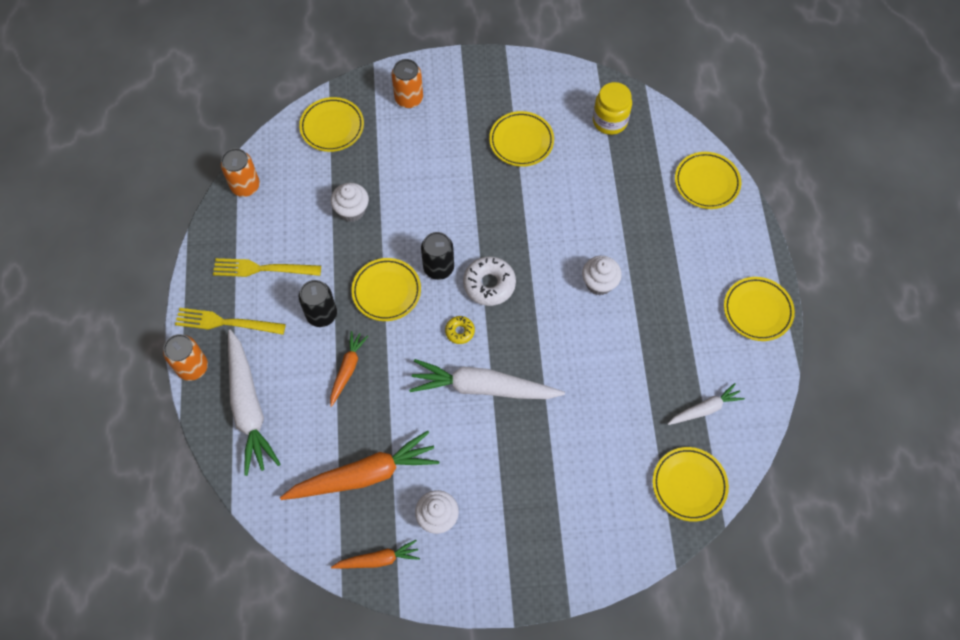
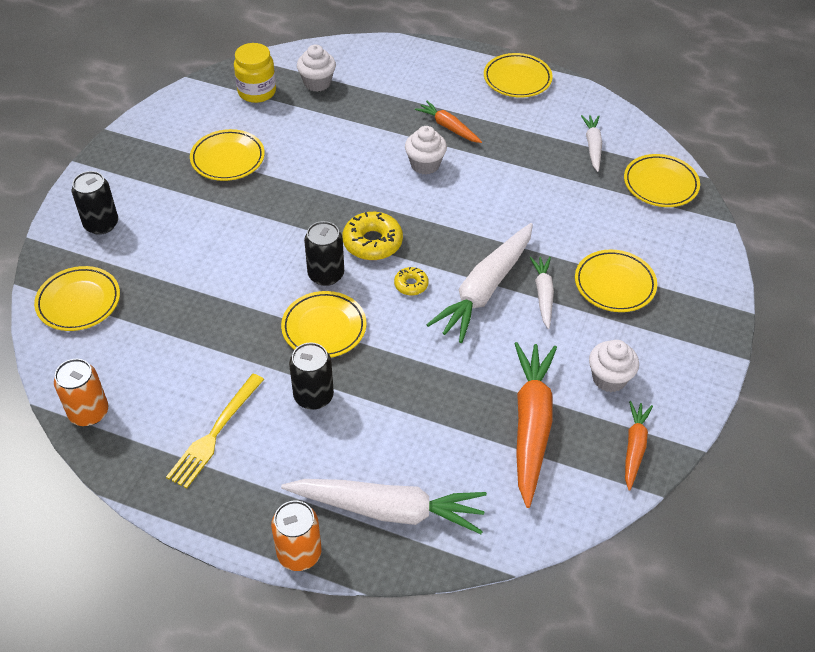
camera: 65 degrees left, 15 degrees down
yellow fork [175,308,286,335] -> none
orange carrot [330,331,368,407] -> orange carrot moved to [415,101,482,143]
white cupcake [331,183,369,222] -> white cupcake moved to [297,45,336,92]
orange can [391,59,423,108] -> black can [72,171,118,235]
white donut [463,256,516,306] -> yellow donut [342,212,403,260]
yellow plate [675,152,741,209] -> yellow plate moved to [575,249,657,312]
none -> white carrot [530,257,554,329]

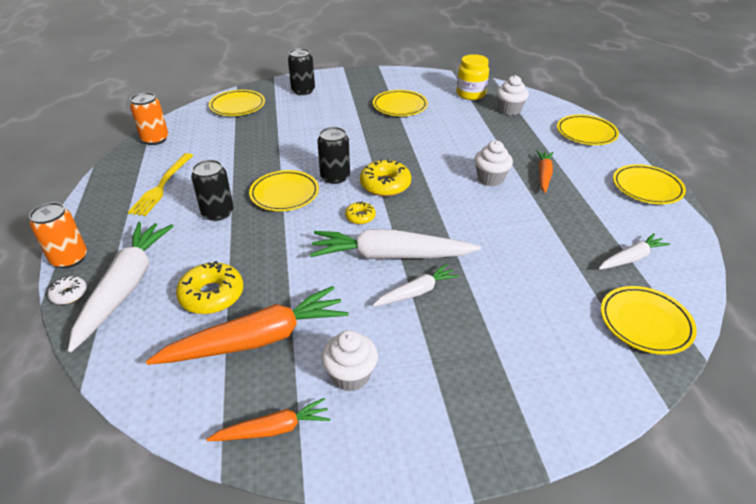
camera: 60 degrees right, 10 degrees down
yellow fork [166,374,264,489] -> yellow fork turned 75 degrees counterclockwise [128,153,193,216]
white carrot [281,479,487,534] -> white carrot turned 150 degrees counterclockwise [68,222,174,352]
yellow plate [575,249,657,312] -> yellow plate moved to [557,115,619,145]
none -> white donut [48,276,87,305]
none -> yellow donut [176,261,243,314]

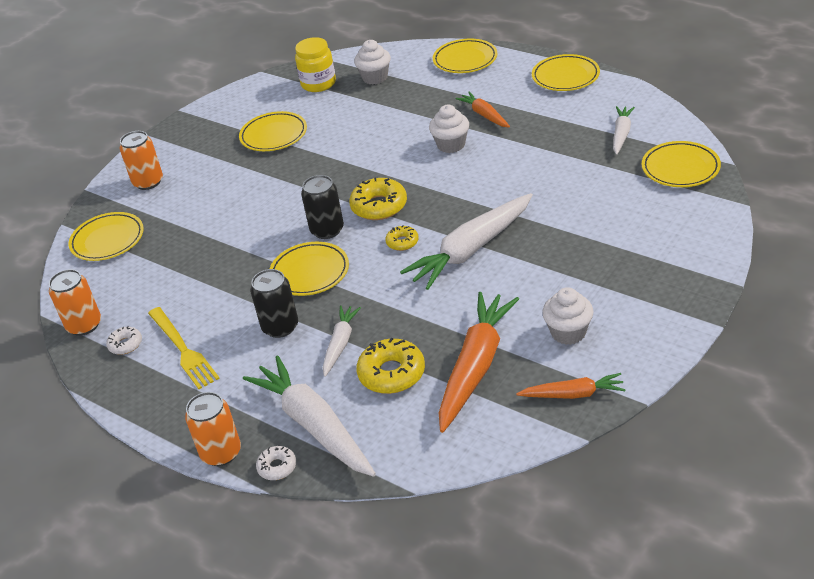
camera: 40 degrees left, 0 degrees up
orange carrot [206,398,330,441] -> orange carrot turned 60 degrees clockwise [516,373,626,399]
black can [288,48,315,95] -> orange can [120,131,163,190]
white carrot [372,264,459,307] -> white carrot moved to [323,306,361,377]
none -> white donut [106,326,142,355]

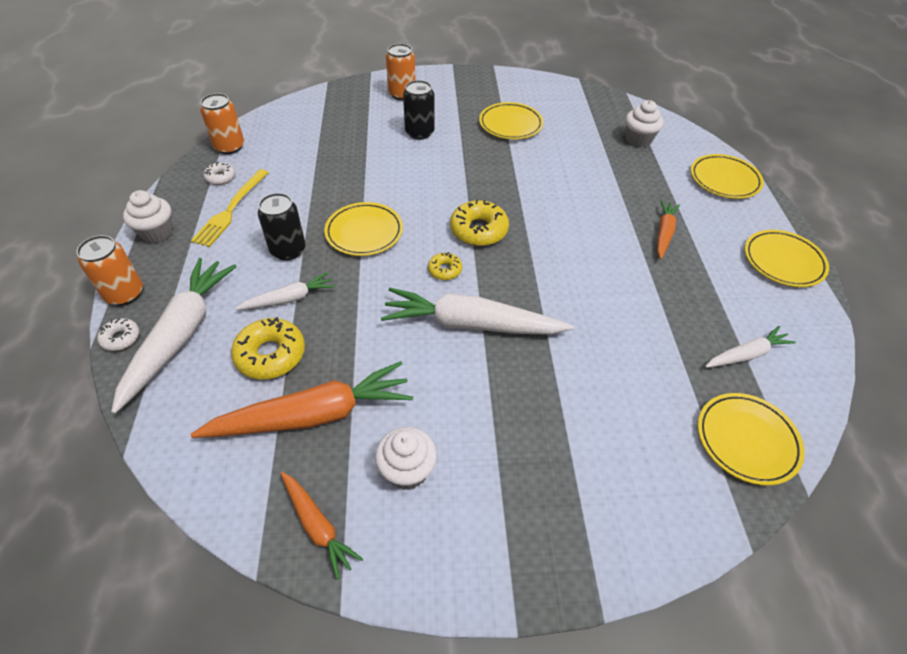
camera: 45 degrees right, 10 degrees up
yellow plate [68,212,144,261] -> none
yellow jar [295,37,336,92] -> none
black can [301,175,344,239] -> black can moved to [403,80,435,140]
white cupcake [429,105,469,153] -> white cupcake moved to [123,190,173,243]

